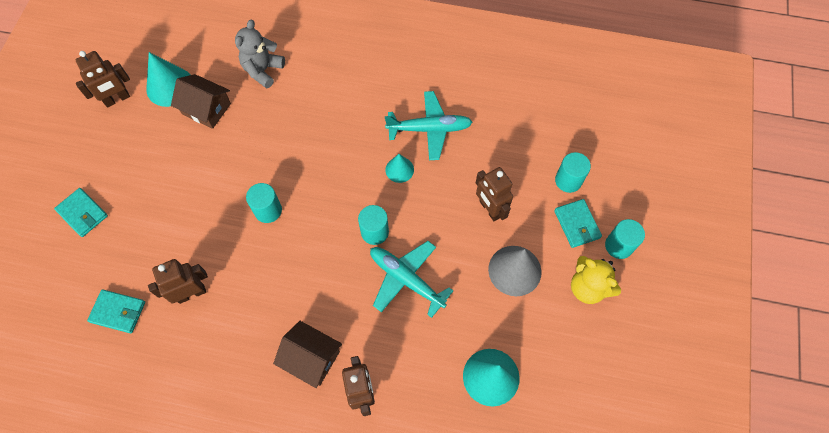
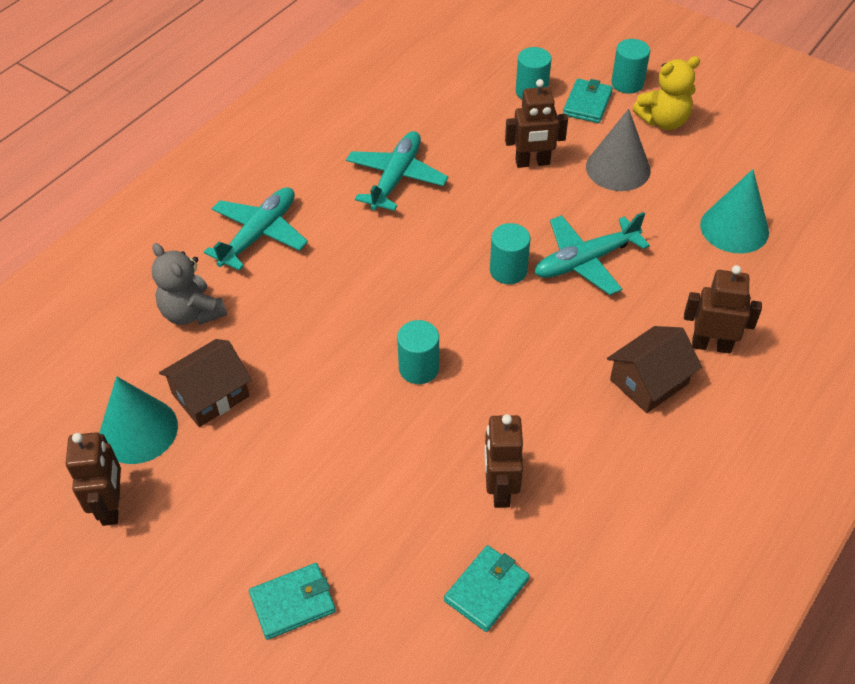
camera: 65 degrees left, 15 degrees down
turquoise cone [385,154,414,183] -> none
turquoise wallet [554,199,602,248] -> turquoise wallet turned 75 degrees counterclockwise [563,79,613,123]
none -> turquoise plane [204,187,308,271]

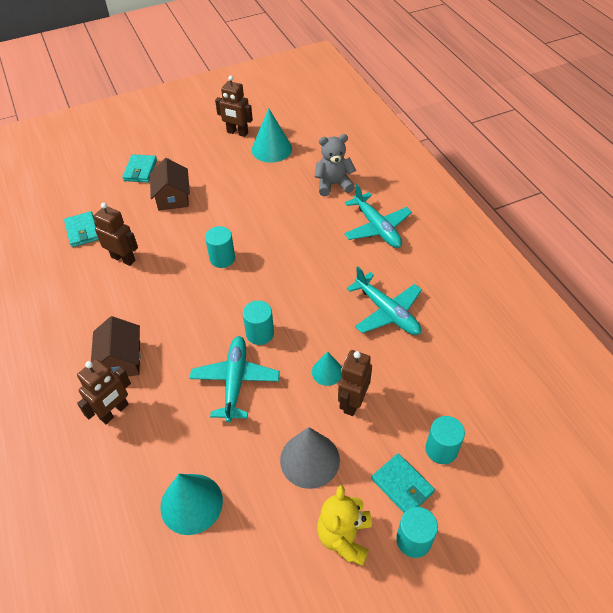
camera: 120 degrees right, 0 degrees up
brown house [159,339,252,427] -> brown house moved to [150,158,190,211]
none -> turquoise cone [312,351,342,386]

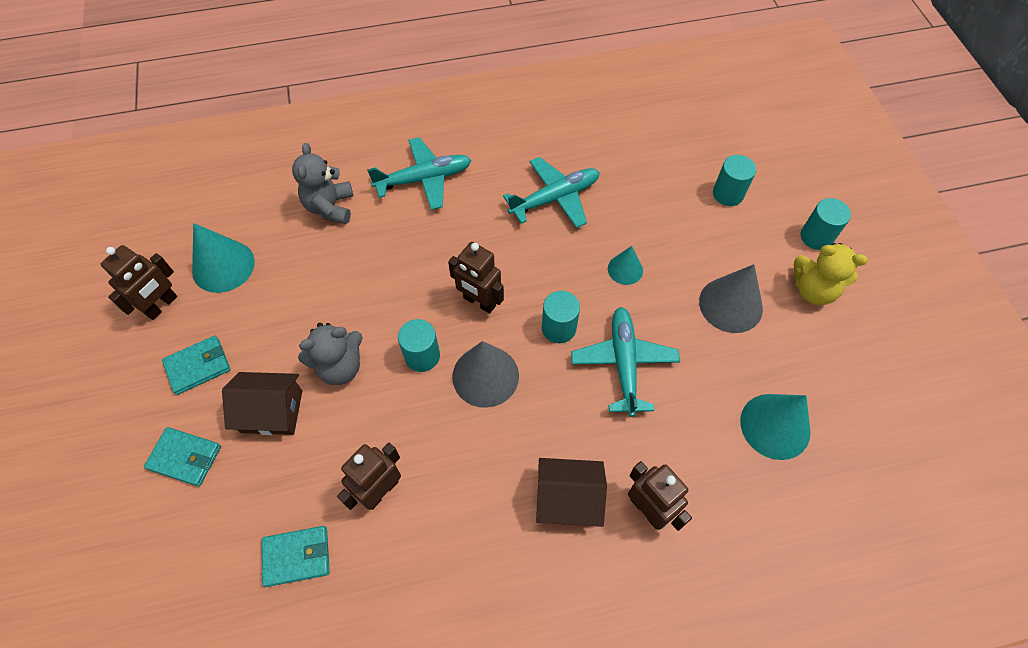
camera: 80 degrees left, 10 degrees up
turquoise plane [190,336,280,422] -> turquoise plane turned 75 degrees clockwise [571,307,680,417]
brown robot [338,350,372,416] -> brown robot moved to [448,242,504,314]
turquoise wallet [371,453,435,513] -> turquoise wallet moved to [162,336,230,395]
none -> grey teddy bear [298,323,363,385]
none -> grey cone [452,341,519,408]

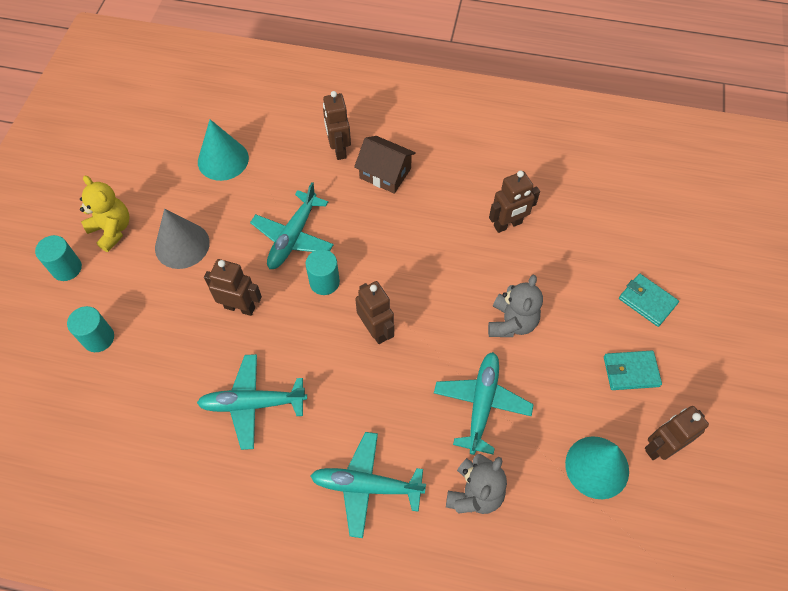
camera: 155 degrees left, 0 degrees up
brown house [222,372,302,435] -> none
turquoise wallet [262,526,330,587] -> none
grey teddy bear [298,323,363,385] -> grey teddy bear turned 105 degrees clockwise [488,275,543,337]
turquoise cylinder [398,319,440,372] -> none
grey cone [452,341,519,408] -> none
turquoise cone [608,246,643,285] -> brown robot [204,259,262,316]
none -> turquoise plane [434,352,534,455]

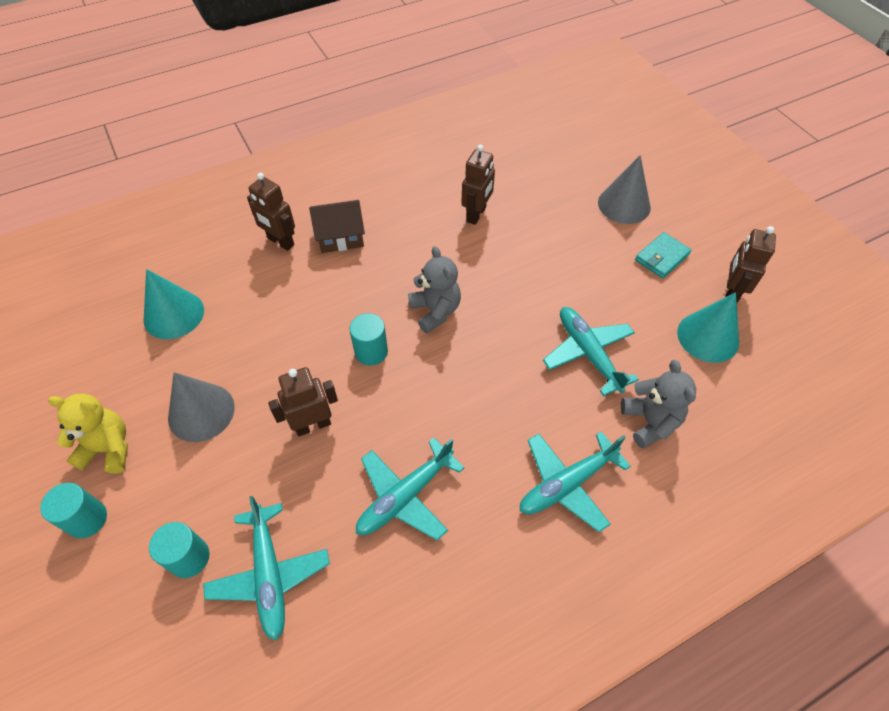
camera: 40 degrees left, 5 degrees down
turquoise plane [250,182,334,269] -> turquoise plane moved to [203,496,330,641]
brown robot [355,281,394,344] -> none
grey teddy bear [488,275,543,337] -> grey teddy bear moved to [408,246,461,333]
turquoise wallet [619,274,679,327] -> grey cone [598,155,651,224]

